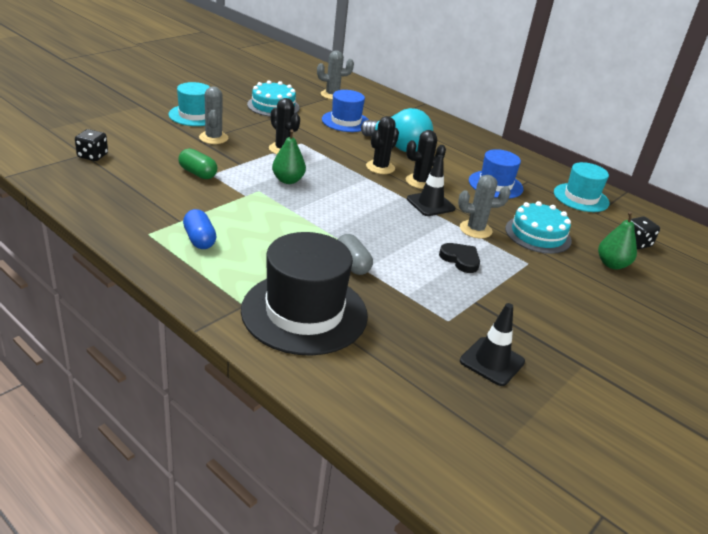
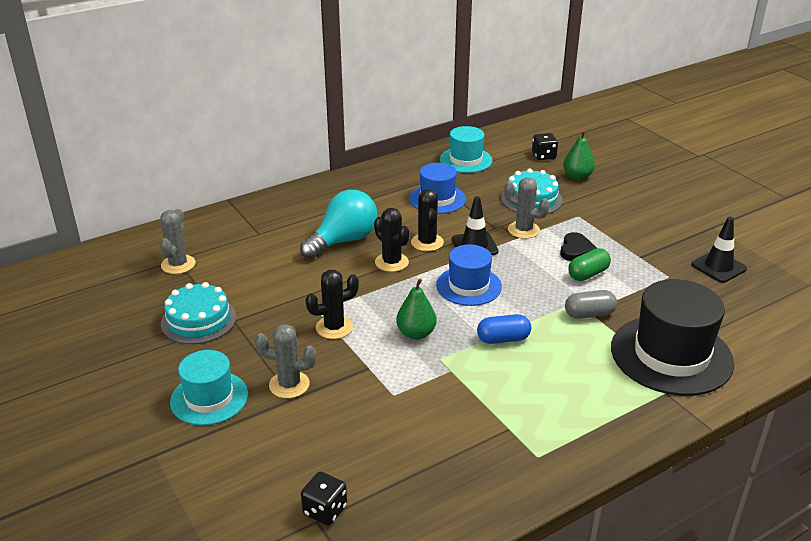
camera: 70 degrees left, 0 degrees up
green capsule [178,148,217,179] -> green capsule moved to [568,248,611,281]
blue capsule [183,209,217,249] -> blue capsule moved to [477,314,531,344]
blue hat [322,90,369,132] -> blue hat moved to [436,244,502,306]
black heart [439,243,480,273] -> black heart turned 135 degrees clockwise [560,232,597,261]
grey cactus [458,175,511,238] -> grey cactus turned 75 degrees counterclockwise [504,177,550,239]

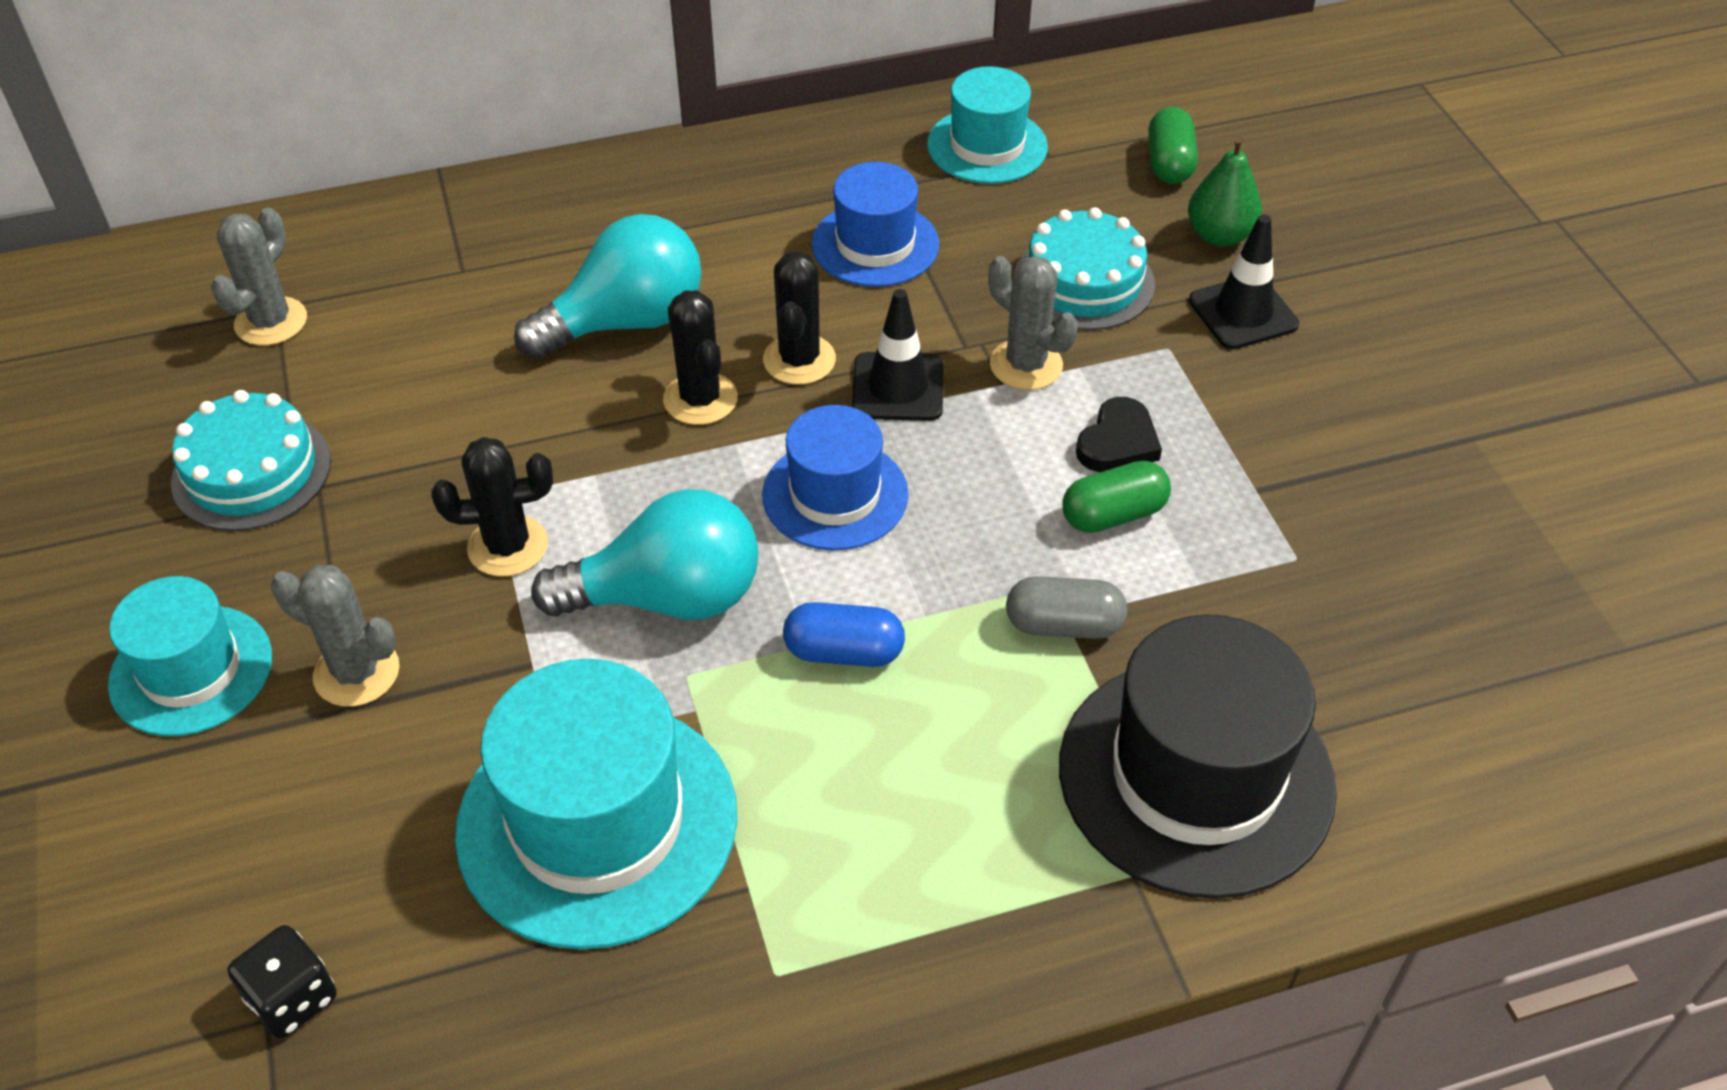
camera: 15 degrees right, 15 degrees up
green pear [396,279,437,340] -> turquoise light bulb [531,489,759,620]
black dice [532,133,558,160] -> green capsule [1148,107,1198,184]
black traffic cone [691,217,747,283] -> black traffic cone moved to [1189,215,1299,349]
none -> turquoise hat [455,659,737,950]

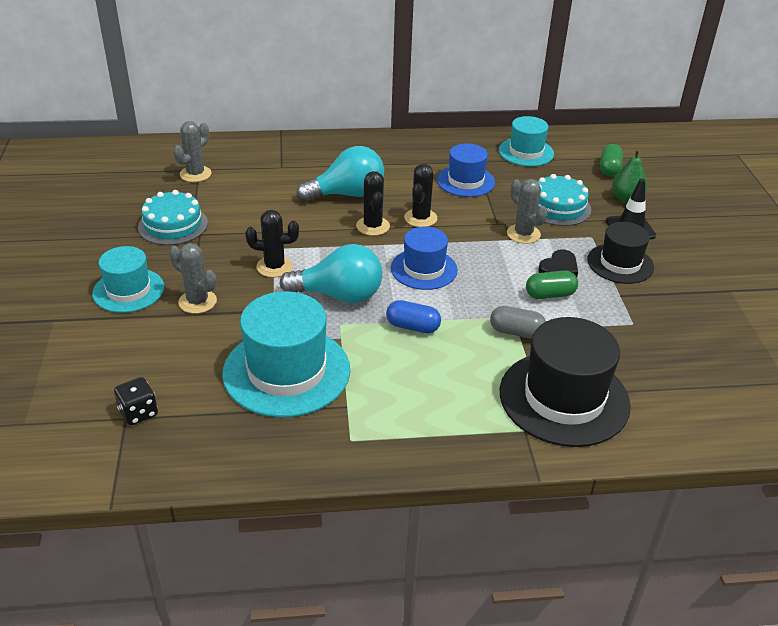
camera: 10 degrees right, 10 degrees down
black traffic cone [852,289,943,421] -> none
none -> black hat [588,222,654,284]

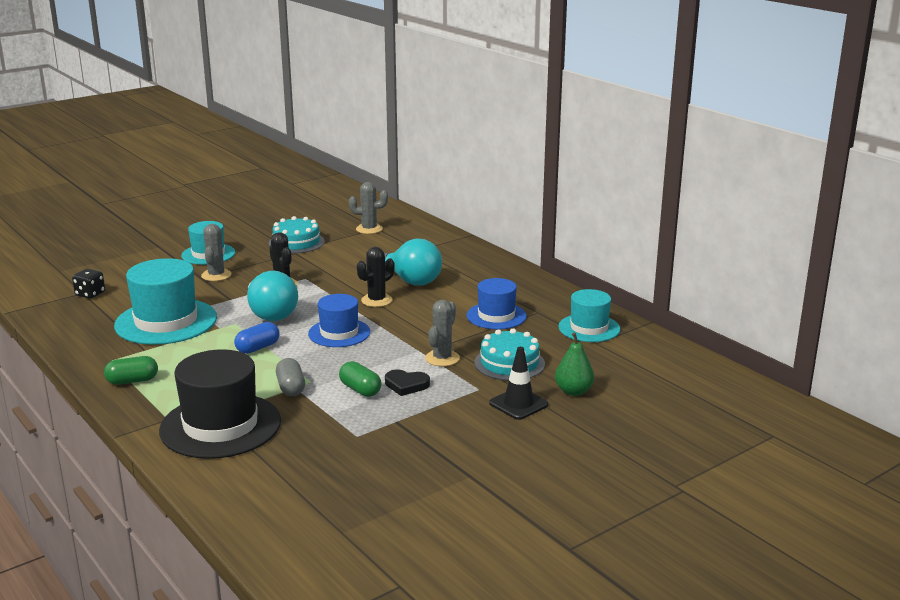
camera: 60 degrees right, 15 degrees down
blue capsule [386,300,441,333] -> blue capsule turned 60 degrees clockwise [234,322,280,354]
black cactus [404,164,437,227] -> none
black hat [588,222,654,284] -> none
green capsule [600,144,623,176] -> green capsule moved to [104,356,158,385]

